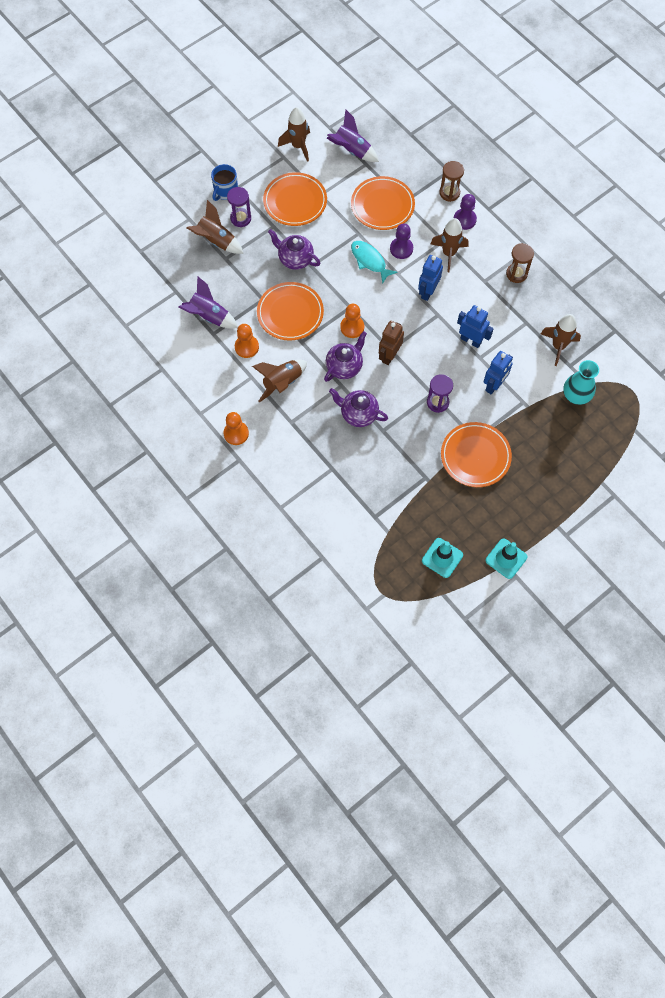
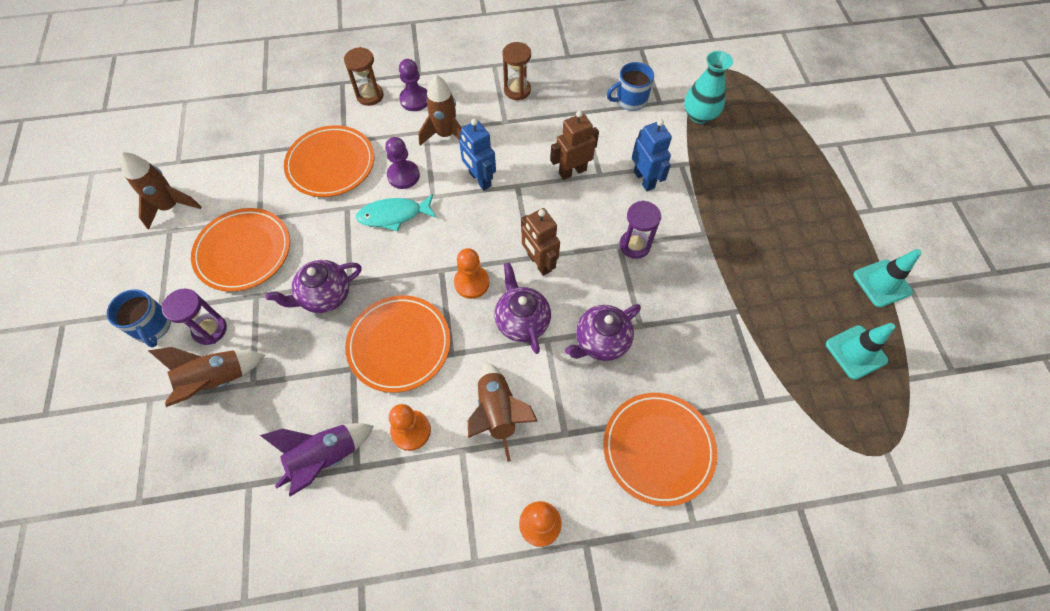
camera: 60 degrees left, 5 degrees down
purple rocket [327,109,379,162] -> none
orange plate [441,422,512,487] -> orange plate moved to [603,393,717,506]
blue robot [457,305,494,348] -> brown robot [550,111,599,180]
brown rocket [541,314,581,366] -> blue mug [607,62,654,111]

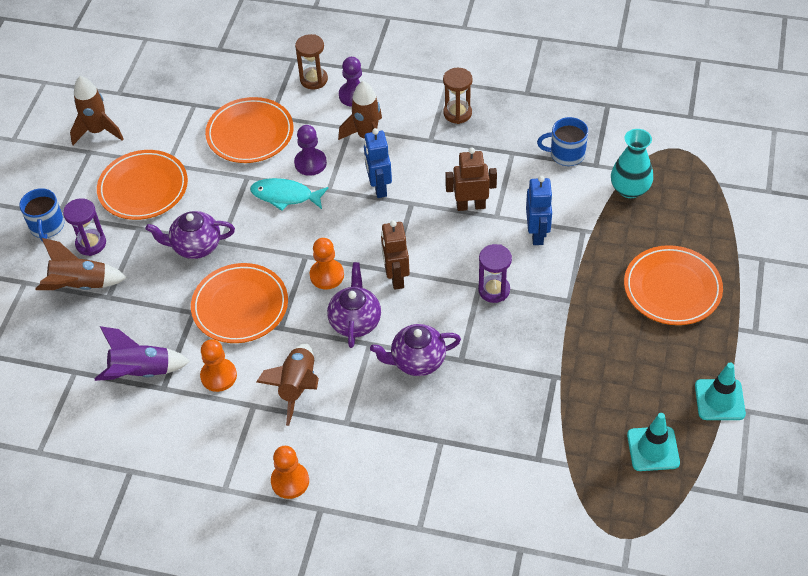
camera: 25 degrees right, 10 degrees down
orange plate [603,393,717,506] -> orange plate moved to [624,245,723,325]

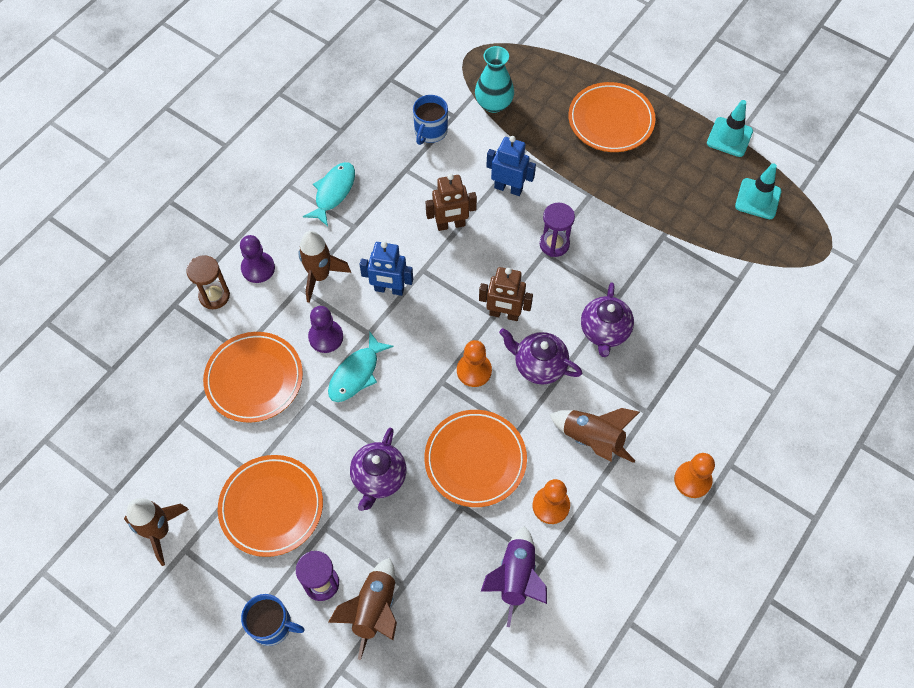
camera: 70 degrees left, 10 degrees up
brown hourglass [443,68,473,124] -> turquoise fish [303,162,355,226]
brown robot [445,147,497,211] -> brown robot turned 120 degrees counterclockwise [426,174,477,231]

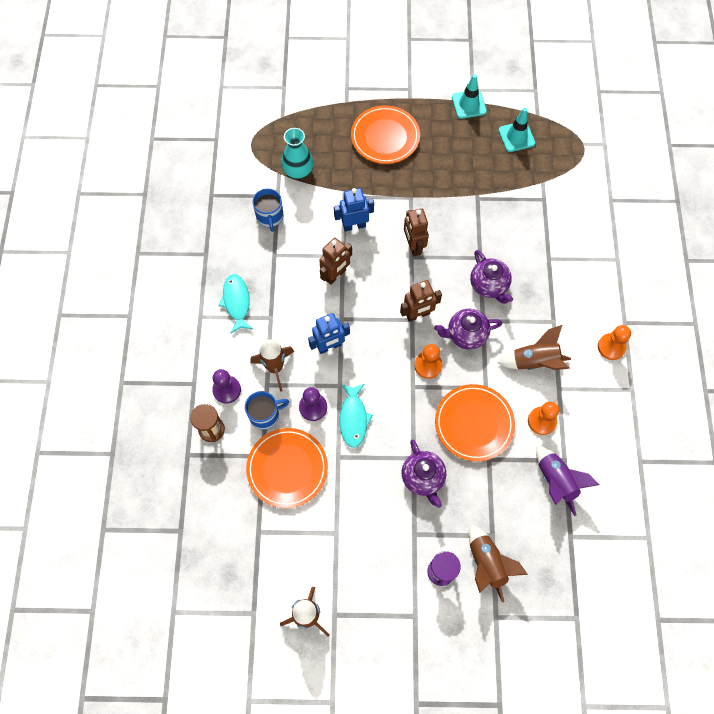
camera: 35 degrees left, 5 degrees up
orange plate [218,455,323,557] -> none
blue mug [241,594,305,646] -> blue mug moved to [245,391,289,430]
purple hourglass [540,202,575,257] -> brown robot [404,208,429,256]

